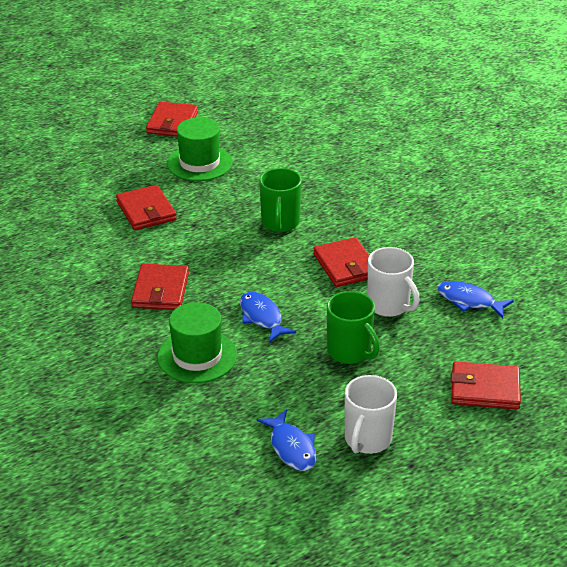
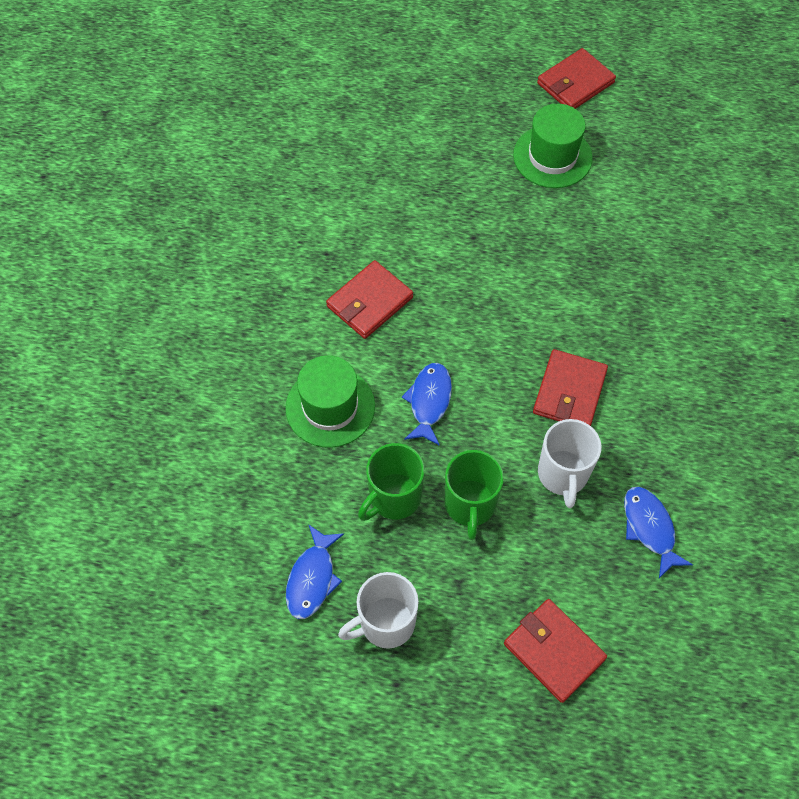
camera: 40 degrees right, 25 degrees up
red wallet [116,185,177,230] -> none
green mug [259,168,302,232] -> green mug moved to [358,443,425,521]

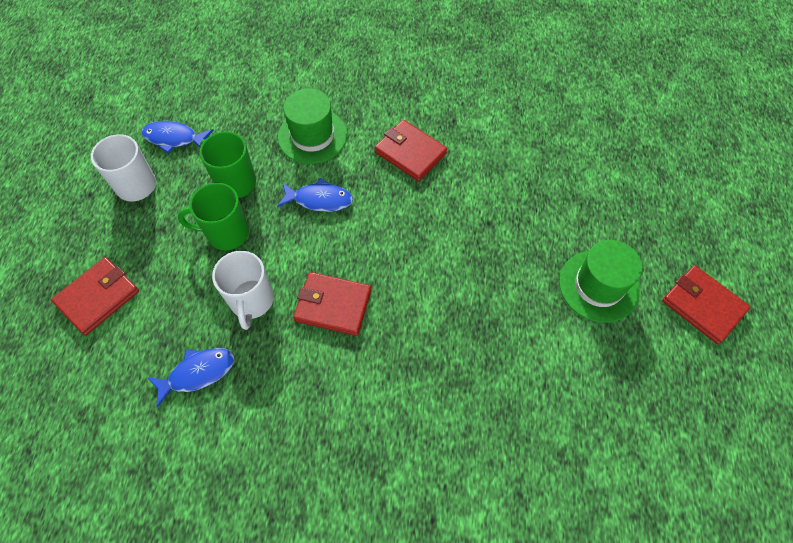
camera: 85 degrees right, 0 degrees up
white mug [538,419,602,508] -> white mug turned 90 degrees counterclockwise [212,251,274,330]

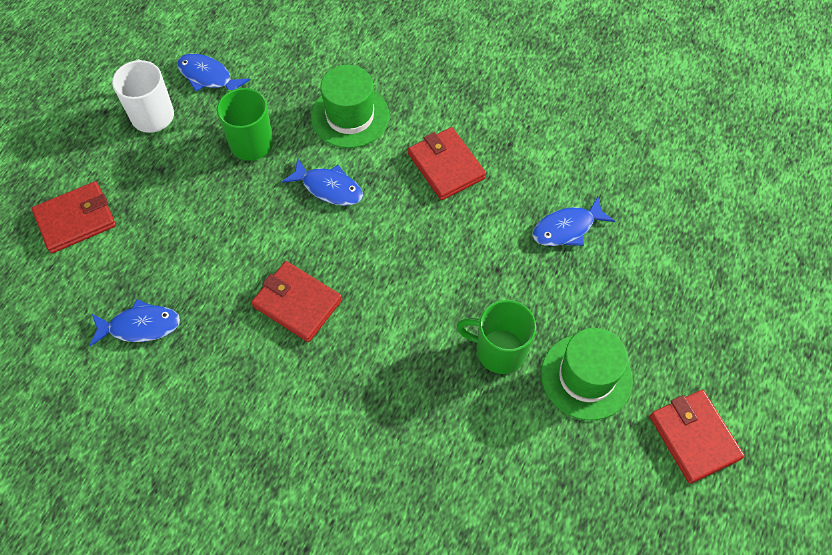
camera: 20 degrees right, 0 degrees up
green mug [178,183,249,250] -> green mug moved to [457,300,536,374]
white mug [212,251,274,330] -> none
none -> blue fish [532,197,615,246]

